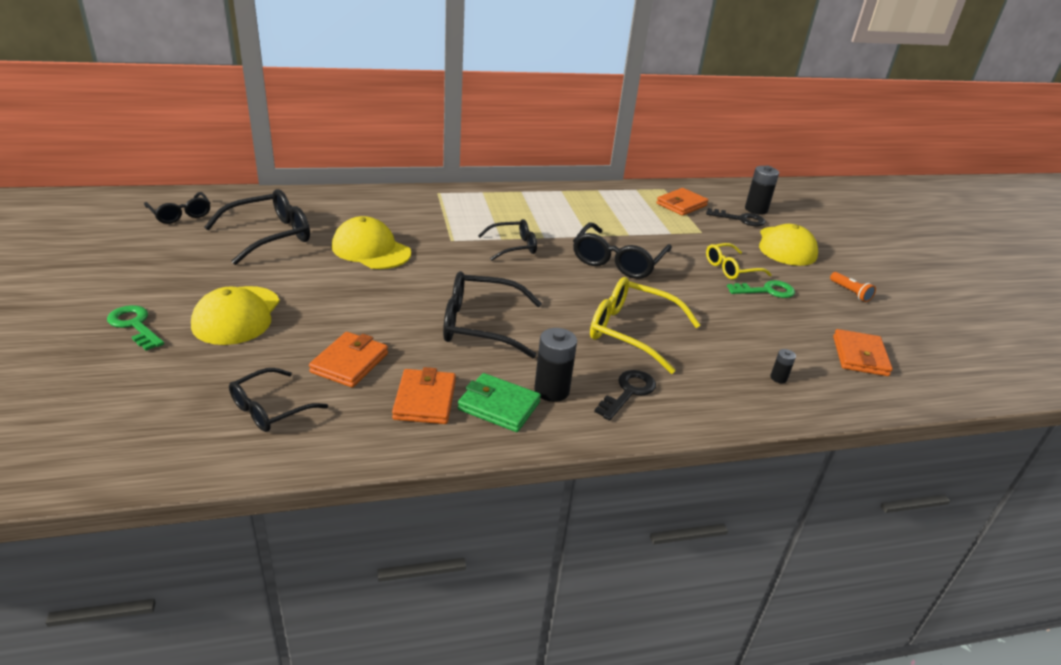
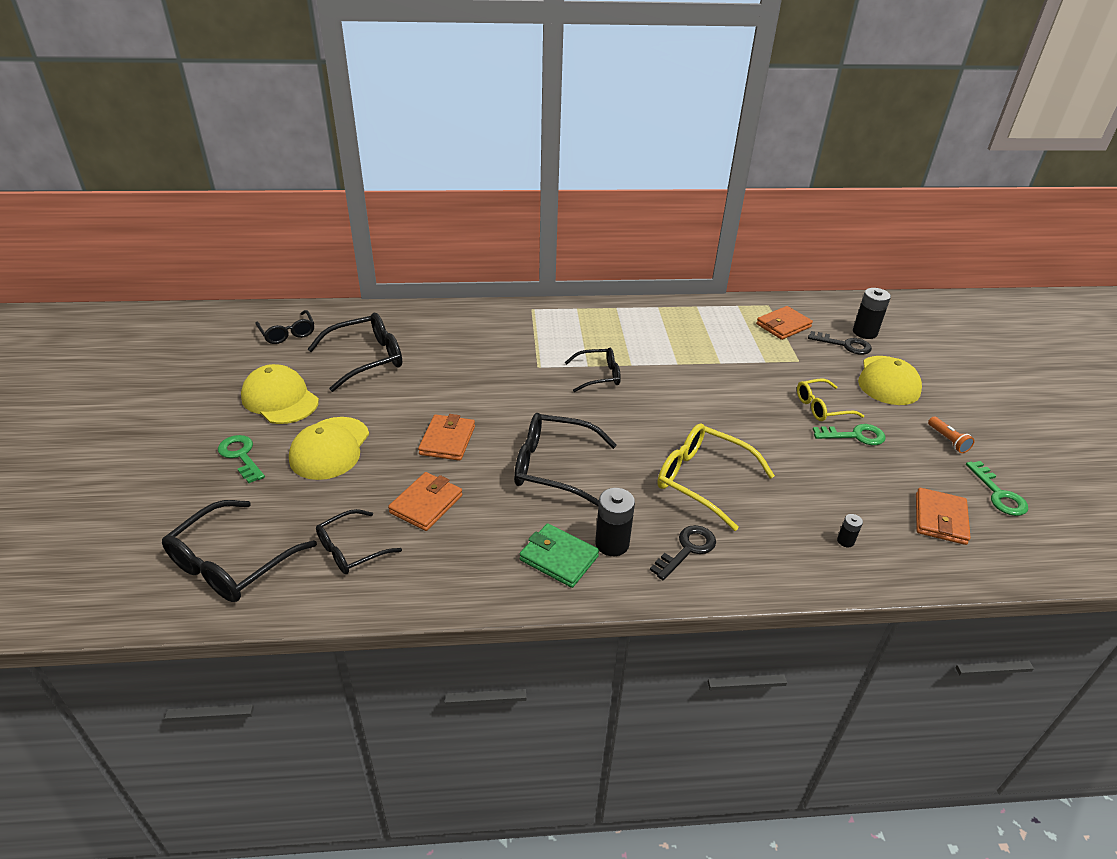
camera: 10 degrees right, 5 degrees up
yellow cap [332,216,411,269] -> yellow cap moved to [241,364,319,424]
orange wallet [392,367,456,424] -> orange wallet moved to [418,414,475,461]
black glasses [573,223,672,279] -> black glasses moved to [162,500,317,602]
none -> green key [966,461,1028,516]

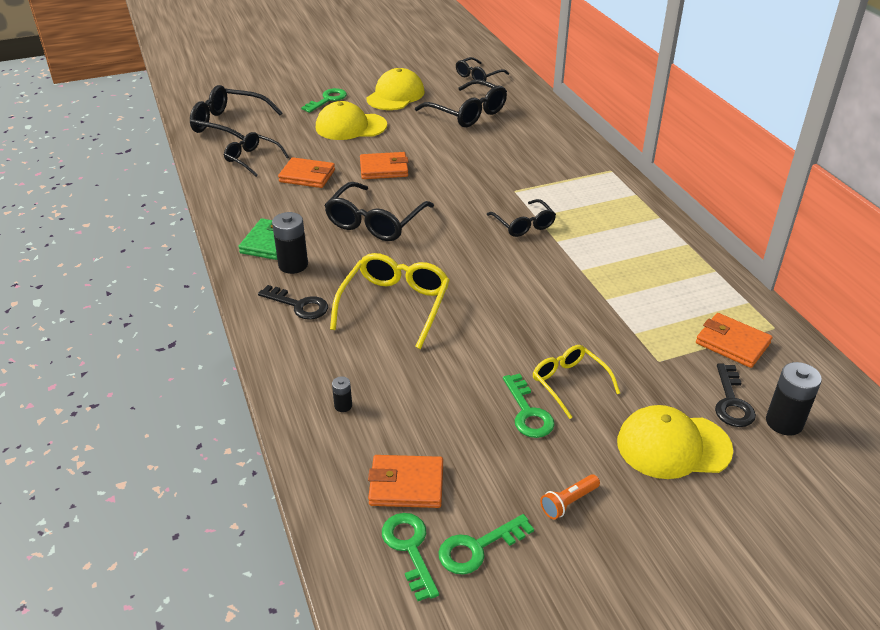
camera: 75 degrees right, 0 degrees up
black glasses [514,413,617,506] -> black glasses turned 150 degrees counterclockwise [324,182,434,241]
none -> green key [382,513,439,601]

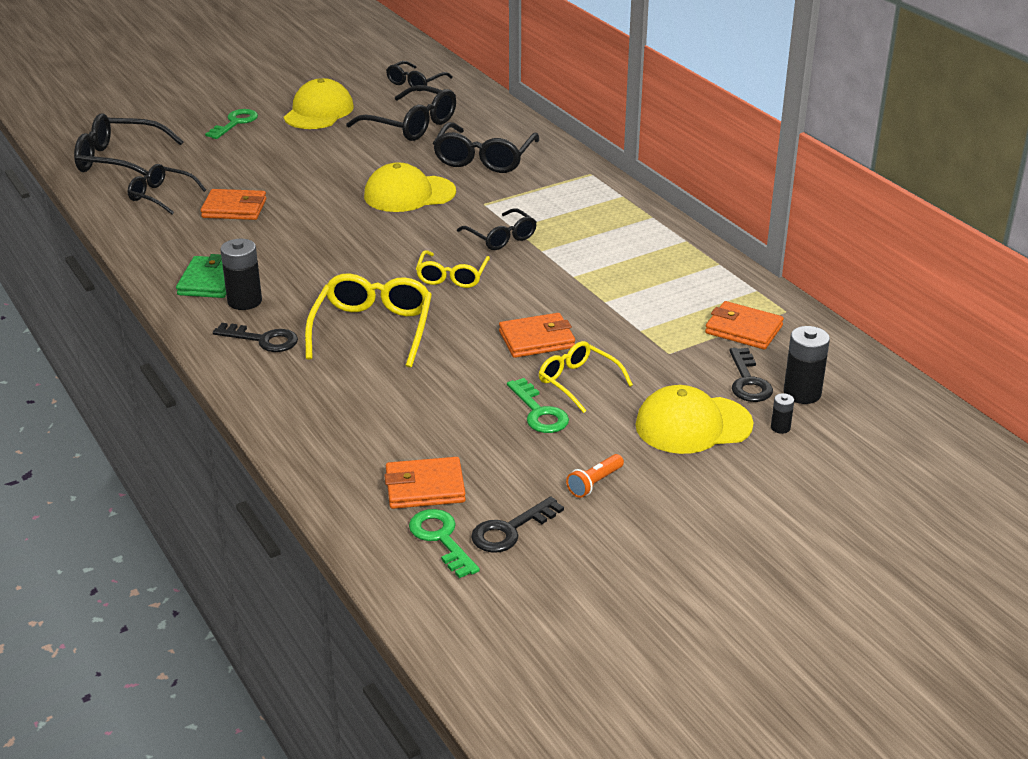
camera: 10 degrees left, 5 degrees down
yellow cap [316,101,387,140] -> yellow cap moved to [364,162,456,212]
black glasses [324,182,434,241] -> black glasses moved to [433,122,539,173]
black battery [332,376,352,412] -> black battery moved to [771,393,794,434]
orange wallet [360,152,409,179] -> orange wallet moved to [499,313,575,358]
green key [438,514,534,575] -> black key [471,496,564,553]
none -> yellow glasses [416,250,490,288]

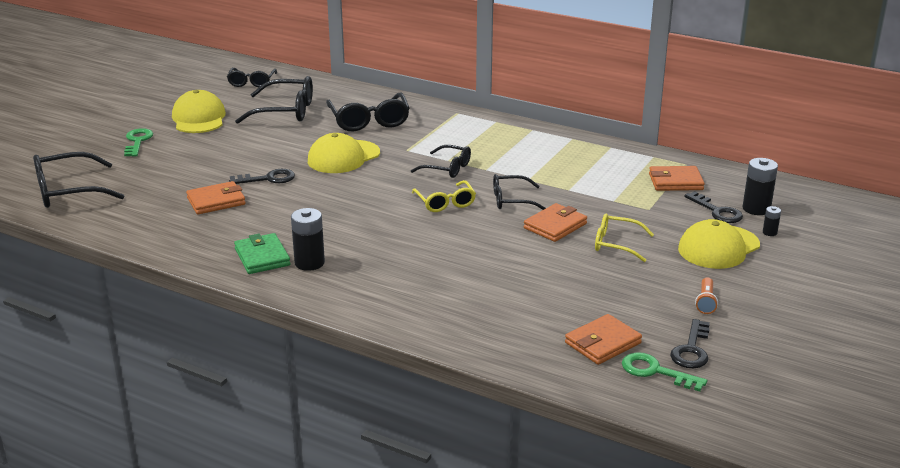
camera: 30 degrees left, 5 degrees down
black glasses [128,164,206,214] -> black glasses moved to [493,174,546,210]
black key [213,323,298,352] -> black key moved to [229,169,295,184]
yellow glasses [305,273,432,368] -> none
green key [507,378,569,433] -> none

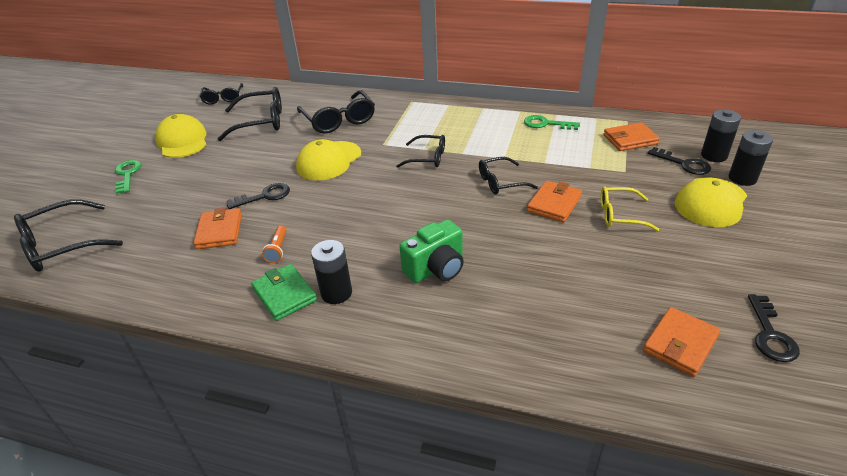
camera: 10 degrees left, 10 degrees up
orange wallet [186,181,246,214] -> orange wallet turned 60 degrees counterclockwise [193,207,242,249]
yellow glasses [412,180,476,212] -> none
green key [622,352,707,391] -> green key moved to [524,115,580,130]
orange flashlight [695,277,718,314] -> orange flashlight moved to [262,226,287,263]
black battery [763,206,781,236] -> black battery [729,130,773,186], size x1.98
none -> green camera [399,219,464,283]

